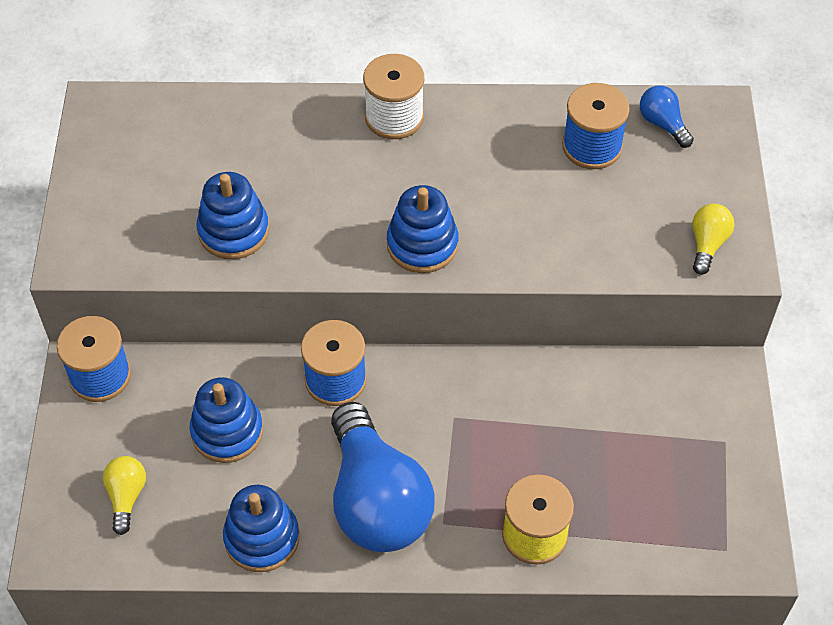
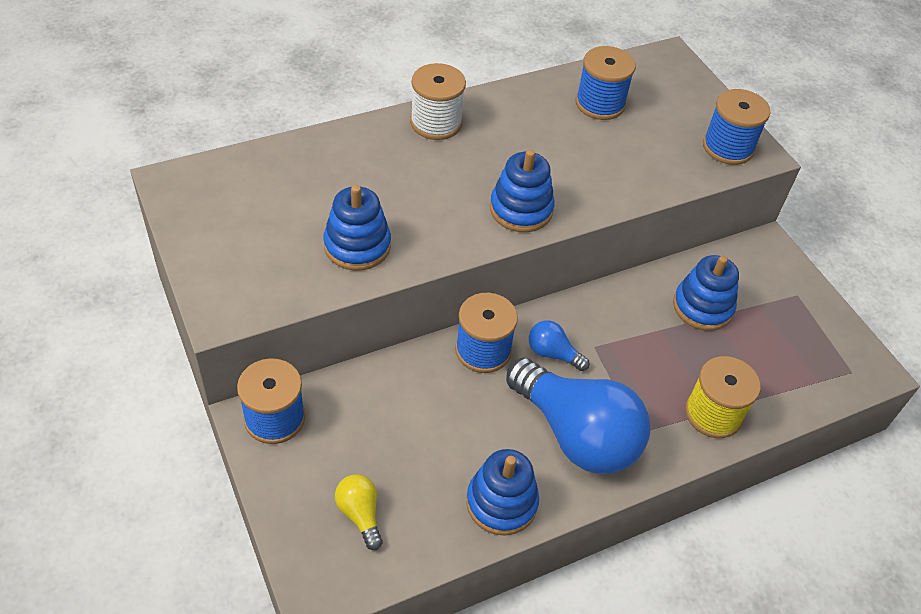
camera: 30 degrees left, 5 degrees down
blue stacking toy [190,377,263,463] -> blue stacking toy moved to [673,255,739,331]
blue light bulb [640,85,694,148] -> blue light bulb moved to [529,320,589,371]
yellow light bulb [692,204,734,275] -> blue spool [703,89,770,165]

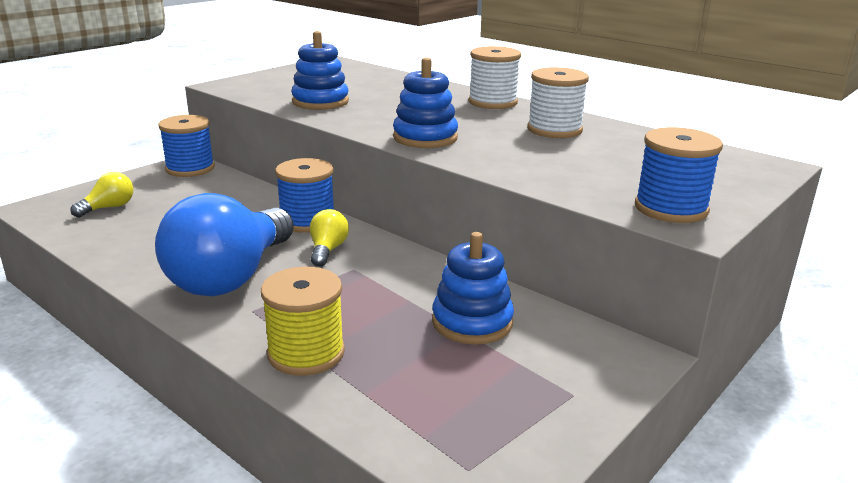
camera: 70 degrees right, 25 degrees down
blue stacking toy [466,449,539,536] -> none
blue light bulb [529,320,589,371] -> yellow light bulb [310,209,349,267]
blue spool [576,46,636,120] -> none
none -> white spool [527,67,589,138]

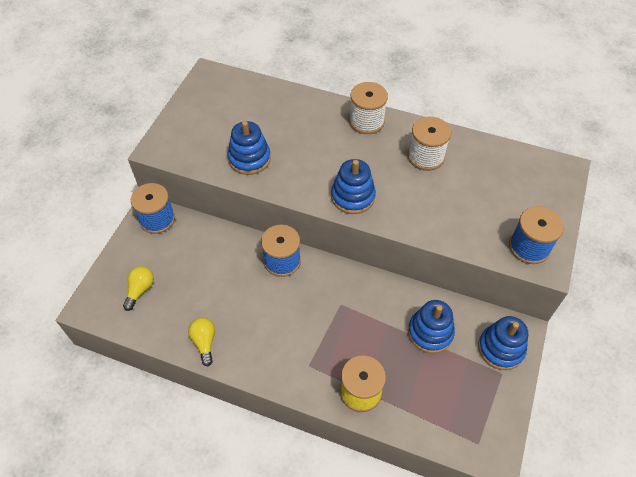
camera: 20 degrees left, 30 degrees up
blue light bulb [155,193,294,296] -> none
yellow light bulb [310,209,349,267] -> yellow light bulb moved to [188,318,215,366]
none -> blue stacking toy [478,316,528,370]

